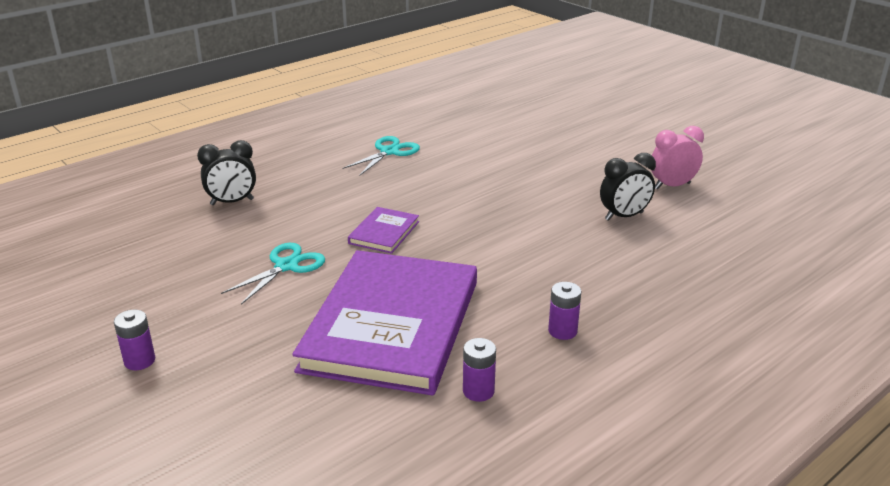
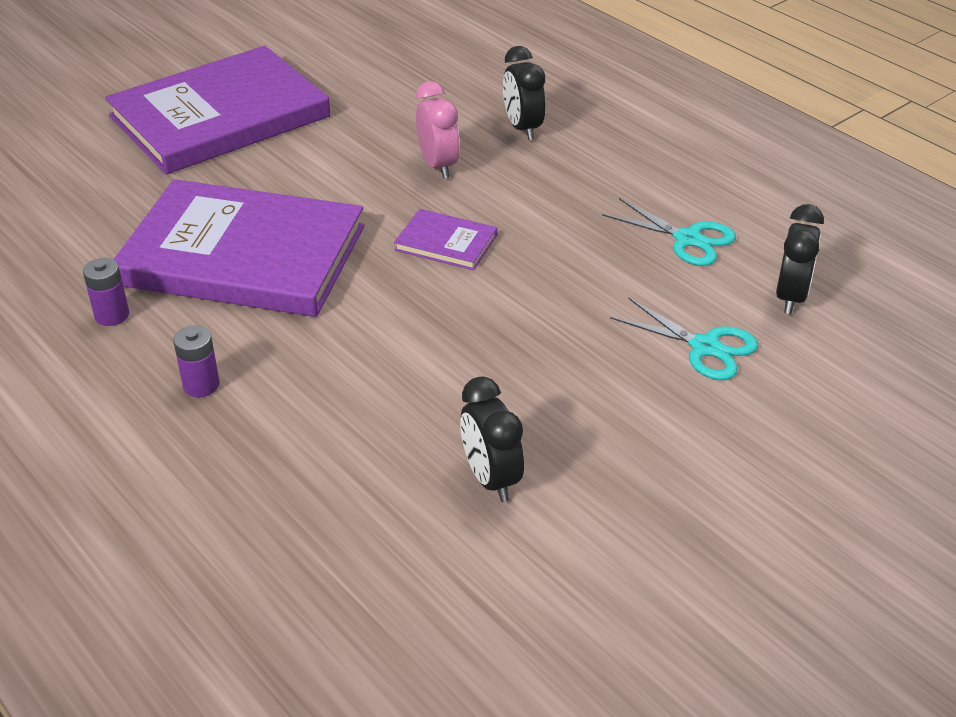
camera: 90 degrees right, 10 degrees up
purple battery [114,310,155,370] -> purple book [105,46,330,174]
turquoise scissors [221,243,325,305] -> turquoise scissors moved to [610,298,758,380]
pink clock [651,126,704,189] -> pink clock moved to [416,81,460,179]
none -> black clock [776,204,824,314]

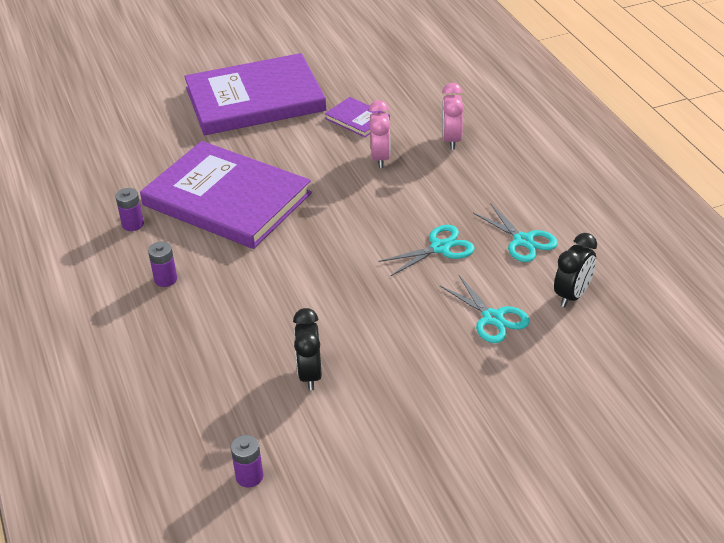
camera: 20 degrees right, 0 degrees up
purple book [394,209,497,270] -> purple book moved to [325,97,390,137]
black clock [503,46,545,140] -> pink clock [442,83,464,150]
none -> purple battery [231,435,263,487]
none -> turquoise scissors [379,225,475,276]

